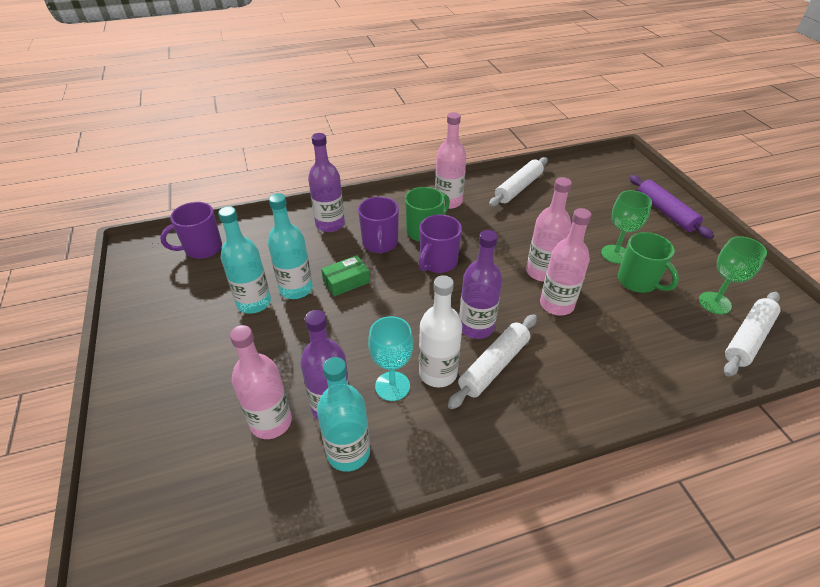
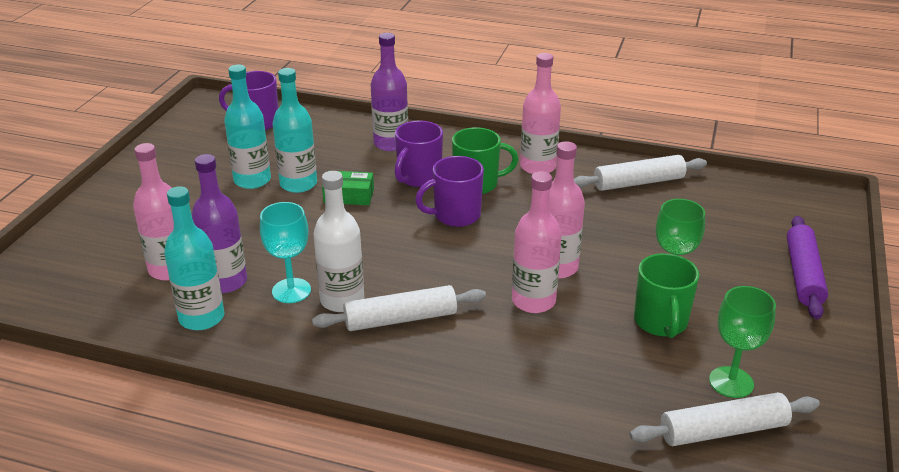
camera: 35 degrees right, 10 degrees down
purple bottle [459,230,502,339] -> none

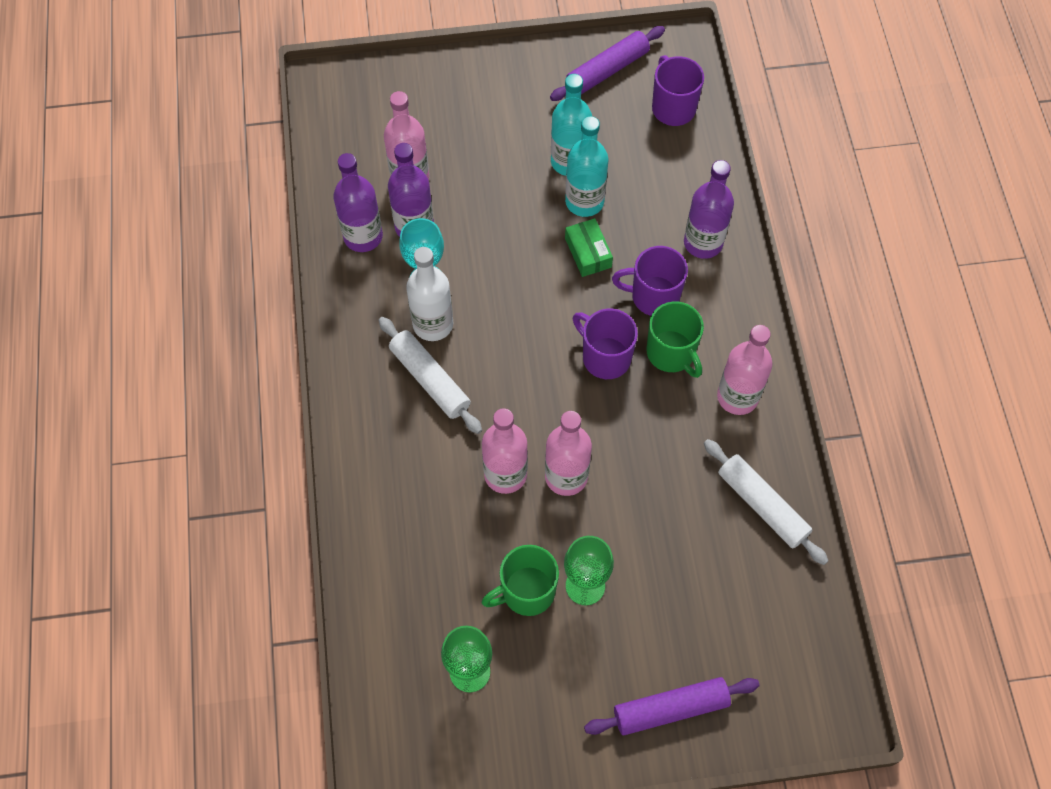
camera: 65 degrees right, 30 degrees up
turquoise bottle [164,186,225,330] -> purple bottle [333,153,383,252]
white rolling pin [630,392,820,446] -> none
none -> purple rolling pin [550,26,665,101]

